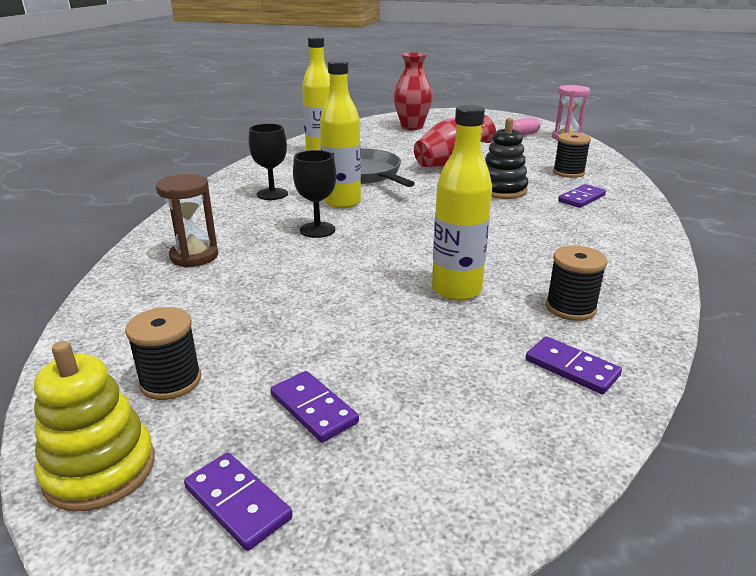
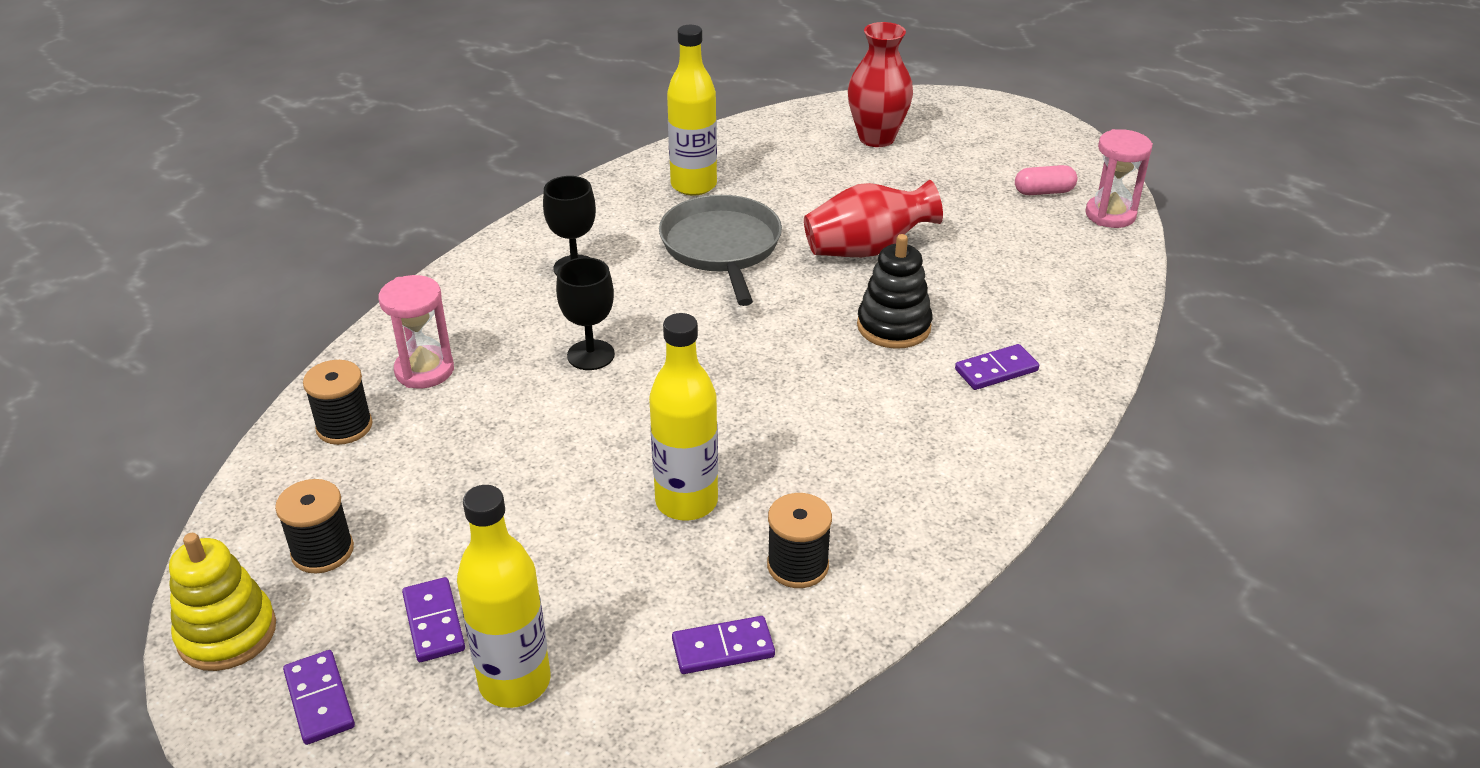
camera: 20 degrees right, 10 degrees up
brown hourglass [156,174,218,268] -> pink hourglass [379,275,454,389]
yellow bottle [320,60,361,208] -> yellow bottle moved to [457,485,550,708]
purple domino [526,336,622,394] -> purple domino turned 75 degrees counterclockwise [672,616,775,674]
black spool [553,133,591,178] -> black spool moved to [303,360,373,445]

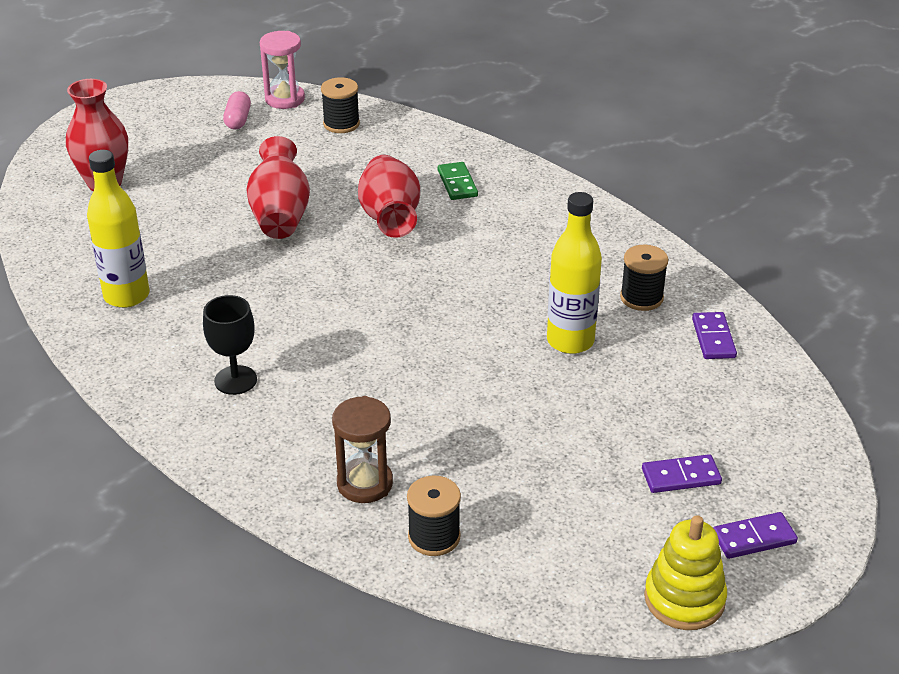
camera: 80 degrees left, 0 degrees up
black spool [275,479,354,574] -> black spool moved to [321,77,360,133]
pink hourglass [379,275,454,389] -> brown hourglass [332,396,393,503]
yellow bottle [457,485,550,708] -> none
black goblet [556,257,615,370] -> none
grey pan [659,195,782,306] -> none
black stacking toy [857,234,932,349] -> red vase [358,155,420,238]
purple domino [955,344,1039,390] -> green domino [438,162,478,200]

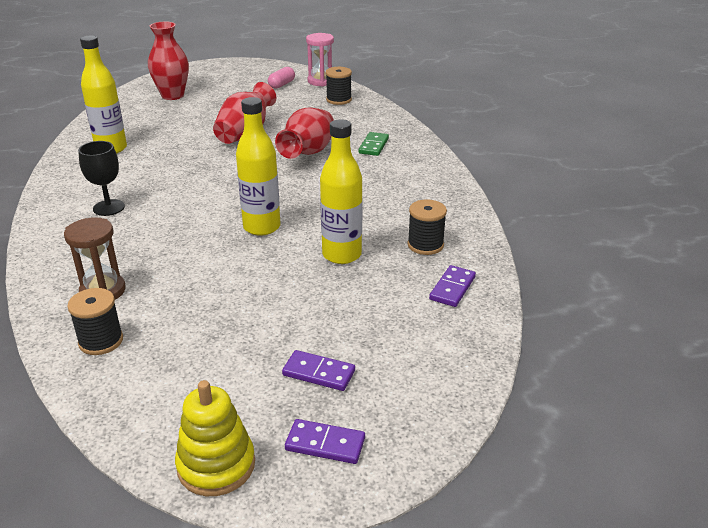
camera: 30 degrees right, 5 degrees down
none -> yellow bottle [236,97,281,236]

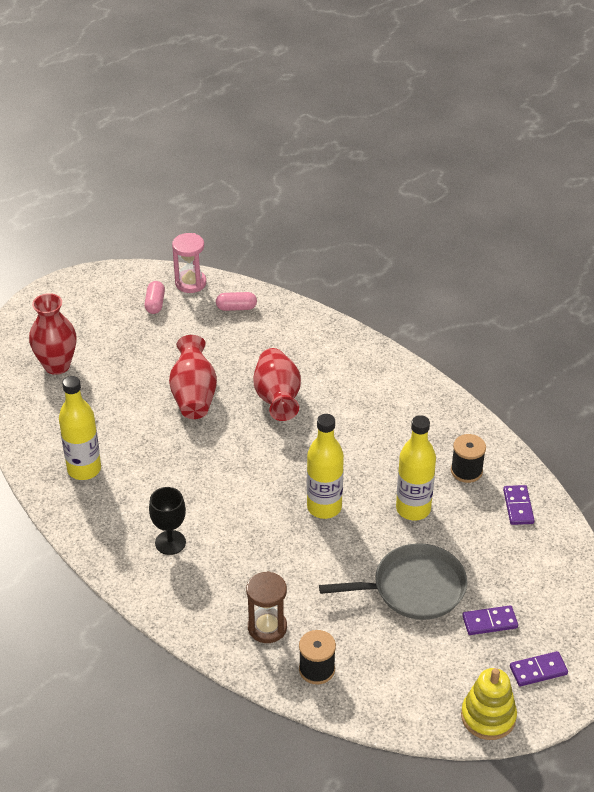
camera: 30 degrees left, 10 degrees up
black spool [326,67,352,105] -> pink capsule [216,292,257,311]
green domino [358,132,389,156] -> none
none -> grey pan [319,543,467,620]

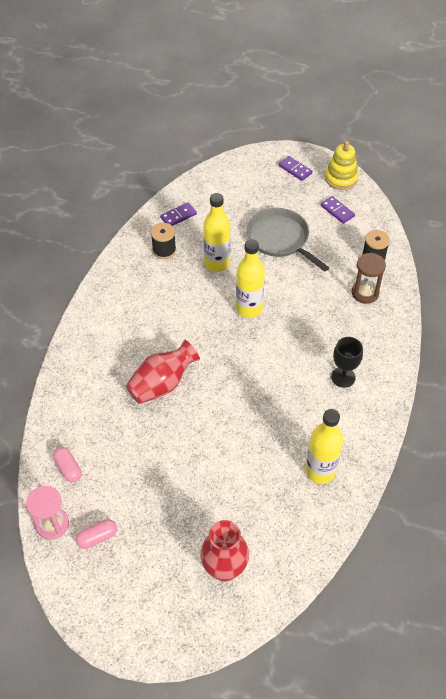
camera: 120 degrees left, 10 degrees up
red vase [169,335,217,419] -> none
purple domino [462,605,518,635] -> purple domino moved to [321,196,355,224]

